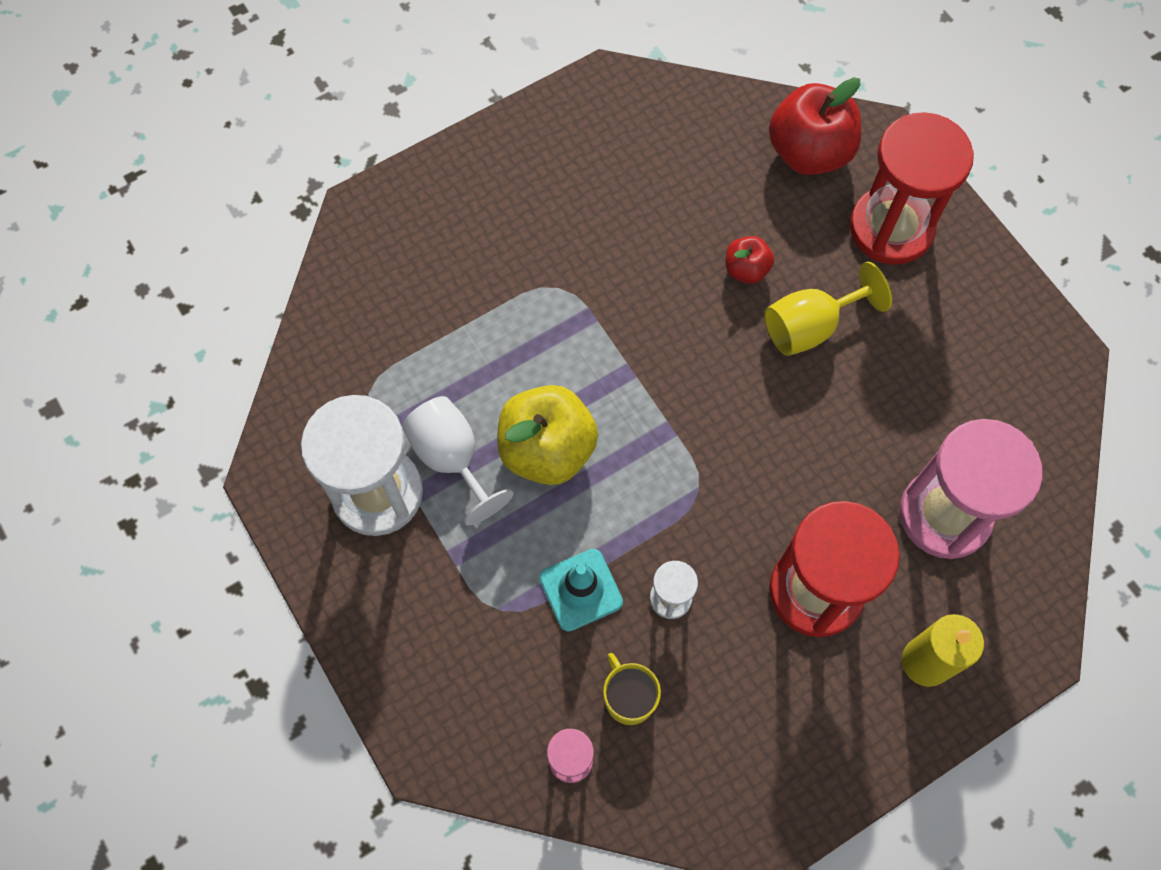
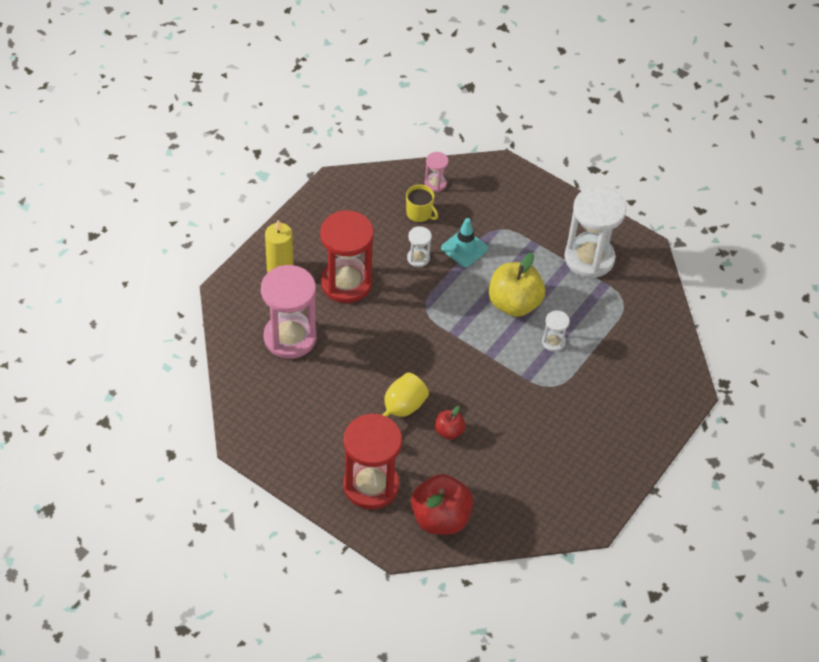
camera: 155 degrees right, 15 degrees down
white goblet [402,396,513,525] -> none
none -> white hourglass [542,310,570,352]

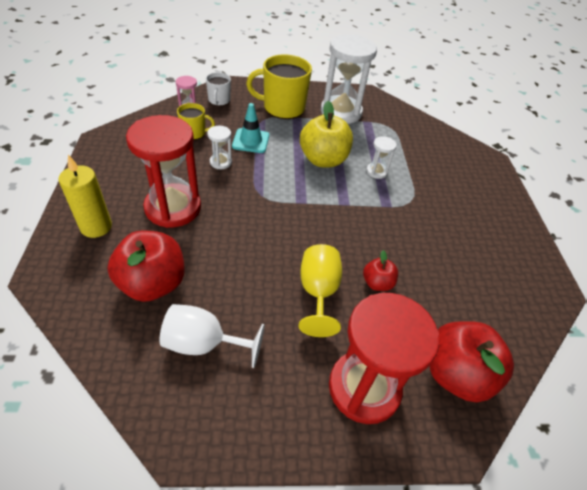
camera: 40 degrees left, 5 degrees down
pink hourglass [261,265,317,359] -> red apple [107,230,185,302]
none -> white goblet [159,304,265,368]
none -> white mug [206,72,231,106]
none -> yellow mug [246,54,312,119]

